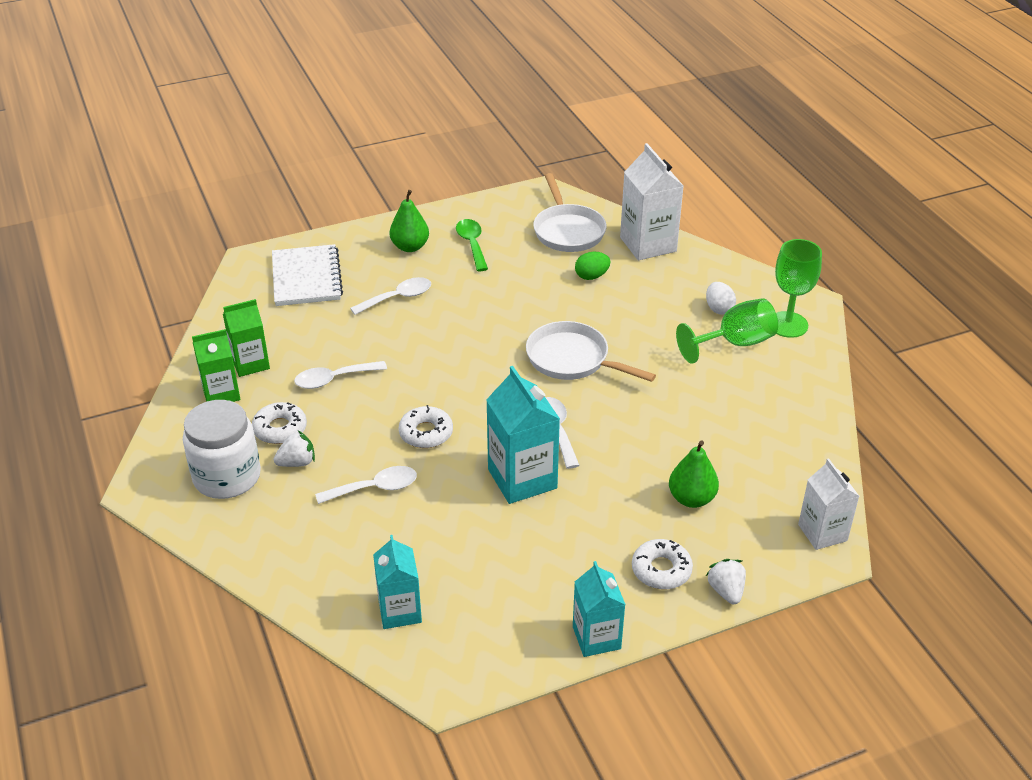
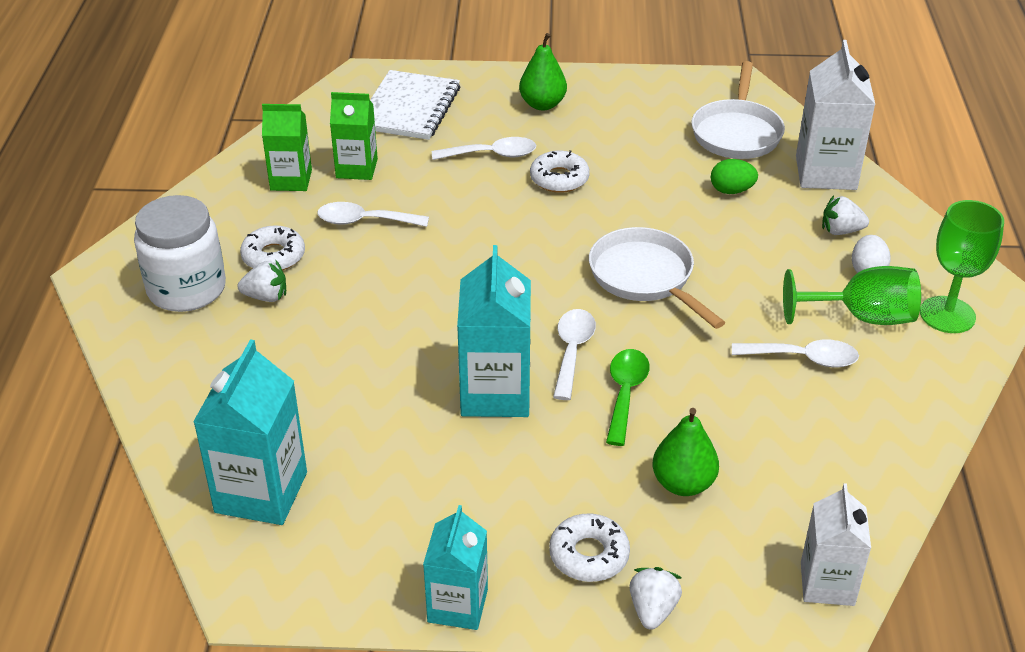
camera: 25 degrees right, 0 degrees up
green carton [192,329,240,402] -> green carton moved to [330,92,378,180]
white spoon [315,466,417,504] -> white spoon moved to [732,340,859,368]
turquoise carton [373,535,422,629] -> turquoise carton [193,339,307,525], size x1.53
white donut [399,405,453,448] -> white donut moved to [530,150,590,193]
green spoon [456,219,488,271] -> green spoon moved to [606,349,650,446]
none -> white strawberry [822,195,869,235]

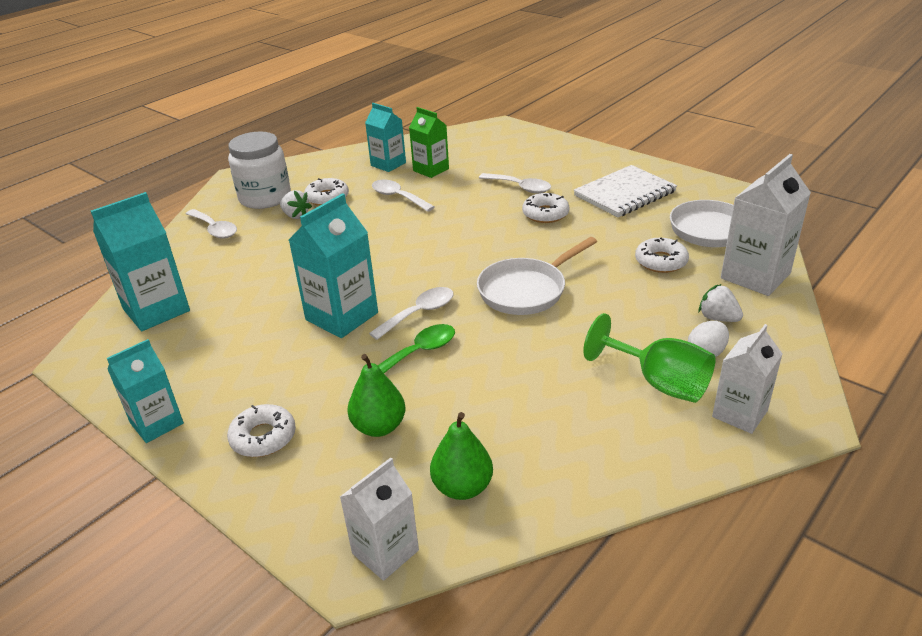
camera: 40 degrees right, 5 degrees down
green carton [262,104,312,191] -> turquoise carton [365,103,406,172]
white notebook [370,70,460,140] -> white notebook moved to [574,165,677,217]
green pear [519,33,567,110] -> green pear moved to [430,412,493,500]
white pan [589,227,725,329] -> white pan turned 135 degrees counterclockwise [477,237,597,315]
white strawberry [629,567,682,630] -> none
green egg [711,159,758,194] -> white donut [635,238,689,273]
white spoon [732,340,859,368] -> white spoon moved to [186,209,237,239]
green goblet [920,200,1004,333] -> white carton [712,324,783,434]

